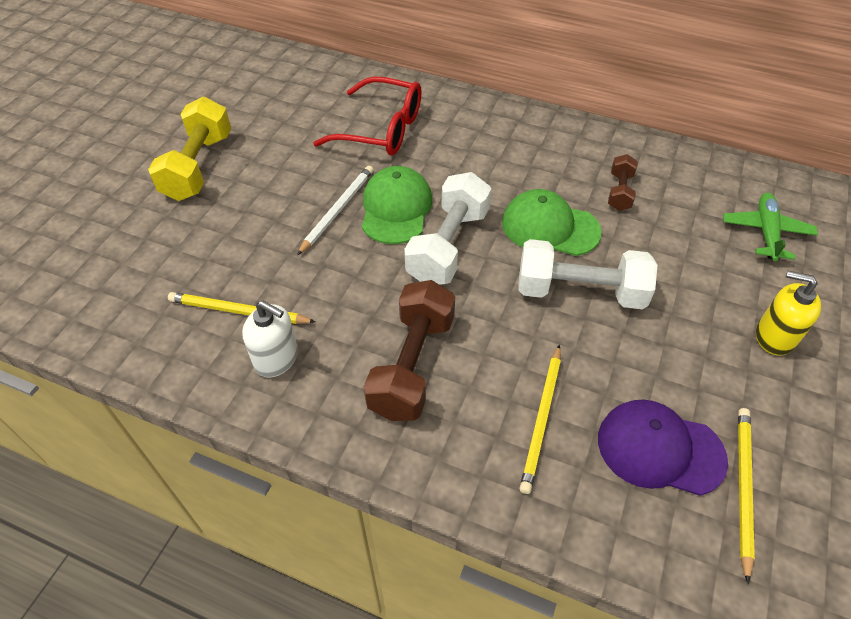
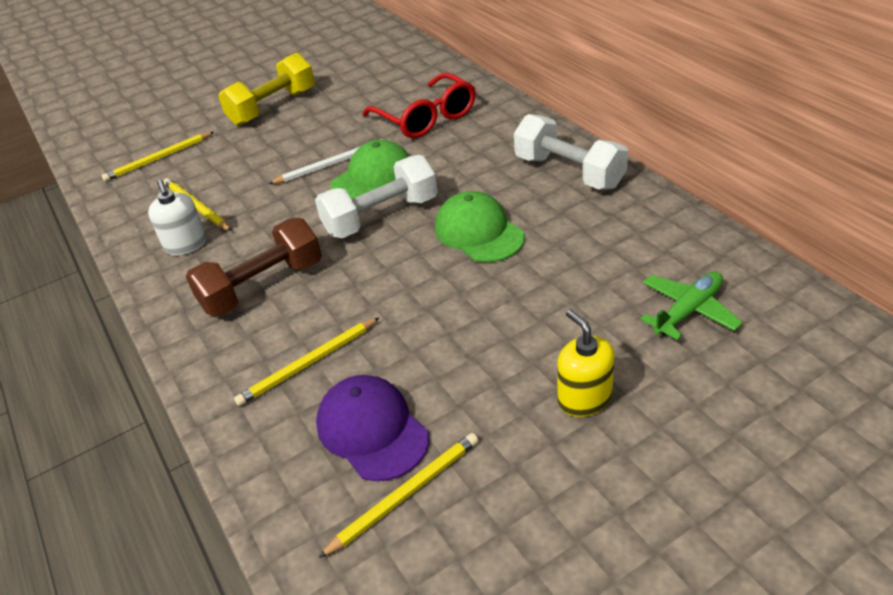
camera: 40 degrees right, 10 degrees down
white dumbbell [518,239,658,309] -> white dumbbell moved to [514,114,628,190]
brown dumbbell [608,154,638,211] -> none
none -> yellow pencil [102,132,214,182]

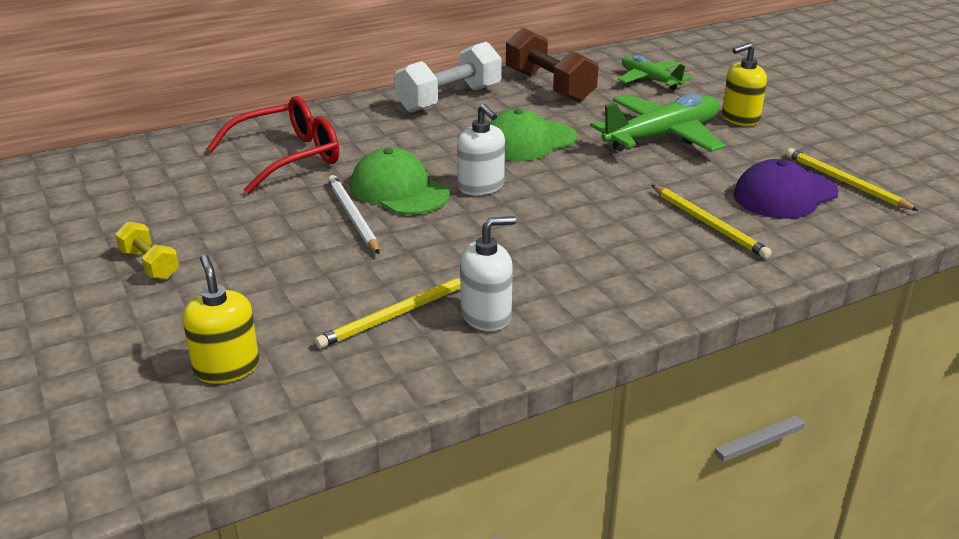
camera: 90 degrees left, 10 degrees down
yellow pencil [102,132,214,182] -> yellow soap dispenser [183,254,259,383]
brown dumbbell [186,218,322,316] -> brown dumbbell moved to [506,28,598,102]
yellow dumbbell [218,53,315,126] -> yellow dumbbell [115,221,179,280], size x0.53
white dumbbell [315,155,437,238] -> white soap dispenser [457,104,505,195]
none -> green plane [590,94,726,152]

